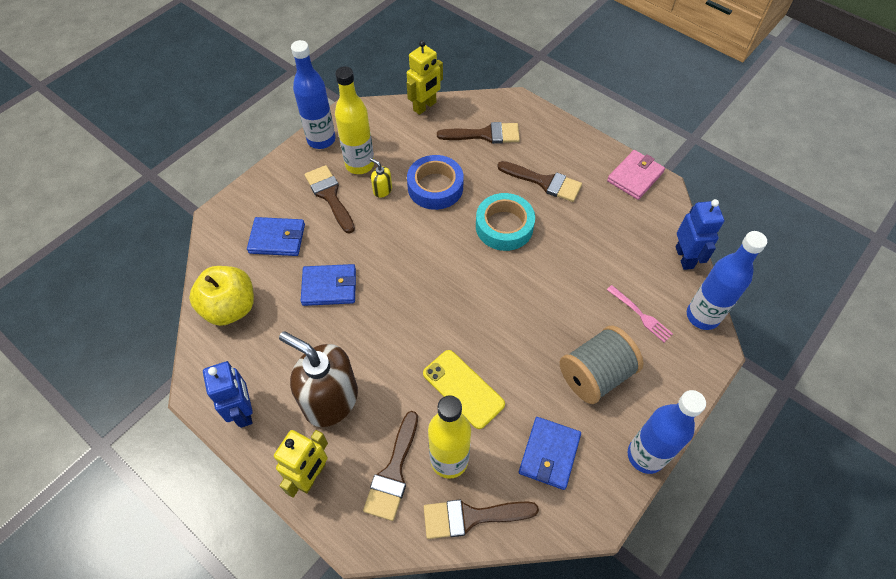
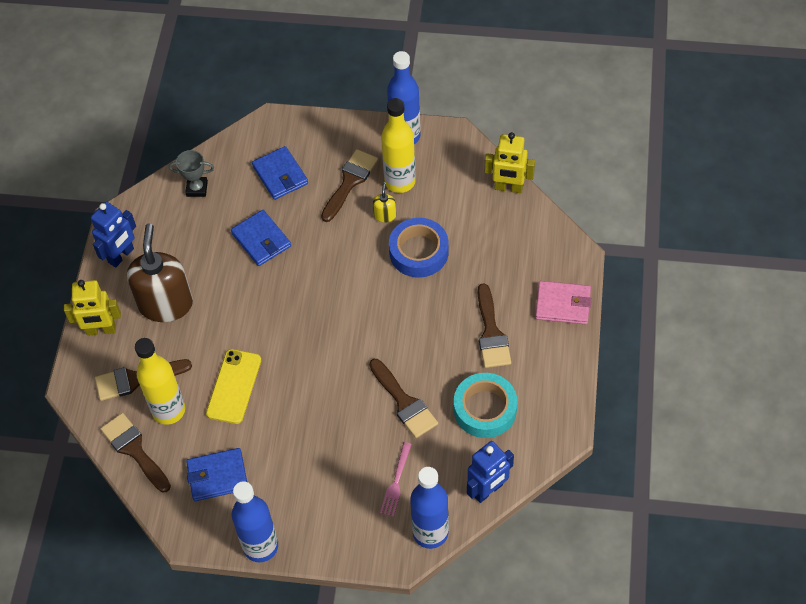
camera: 60 degrees right, 0 degrees up
yellow apple [189,266,254,326] -> grey trophy [169,150,214,197]
brown brush [437,122,520,144] -> brown brush moved to [369,359,438,438]
turquoise tape [476,193,535,251] -> turquoise tape moved to [454,373,517,438]
grey spool [560,325,643,404] -> none
pink wallet [607,150,665,200] -> pink wallet moved to [535,281,592,325]

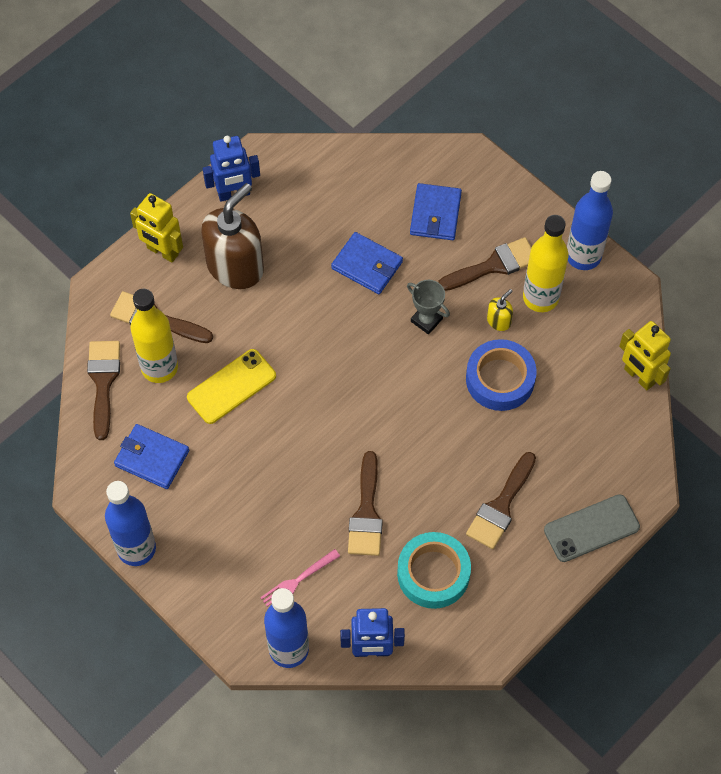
camera: 35 degrees right, 5 degrees up
grey trophy [169,150,214,197] -> grey trophy moved to [407,280,450,334]
blue wallet [231,210,291,266] -> blue wallet turned 60 degrees counterclockwise [331,232,403,294]
pink wallet [535,281,592,325] -> grey phone [544,494,640,562]

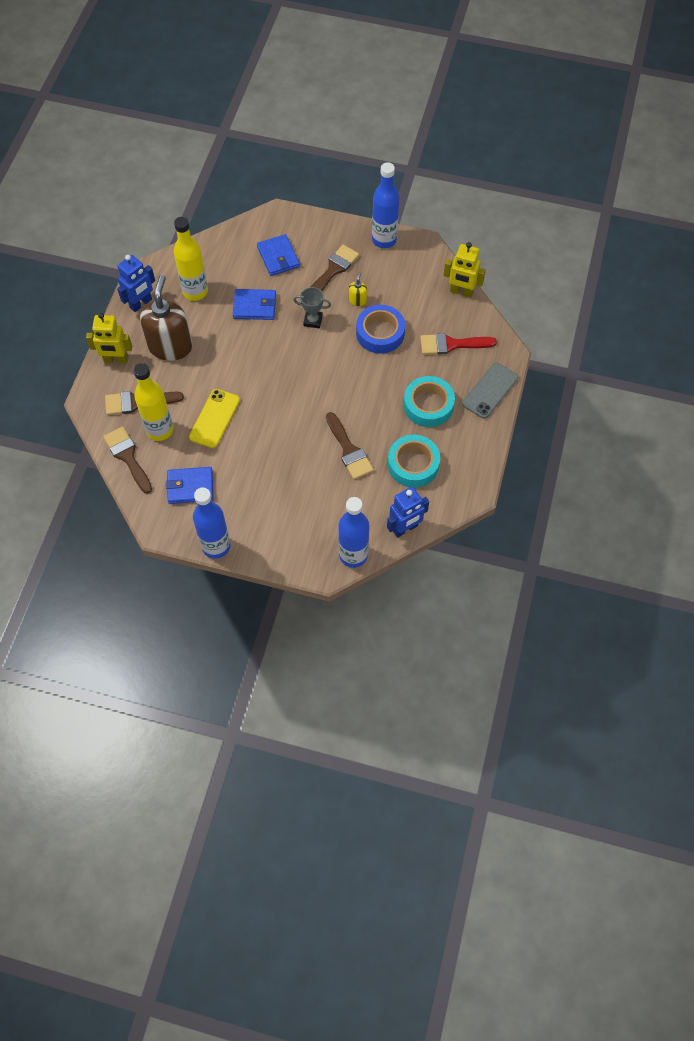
camera: 30 degrees left, 0 degrees up
pink fork [260,549,340,606] -> none
brown brush [466,452,536,549] -> turquoise tape [404,376,455,427]
yellow bottle [523,215,569,312] -> yellow bottle moved to [174,217,208,301]
none -> red brush [420,333,497,355]

